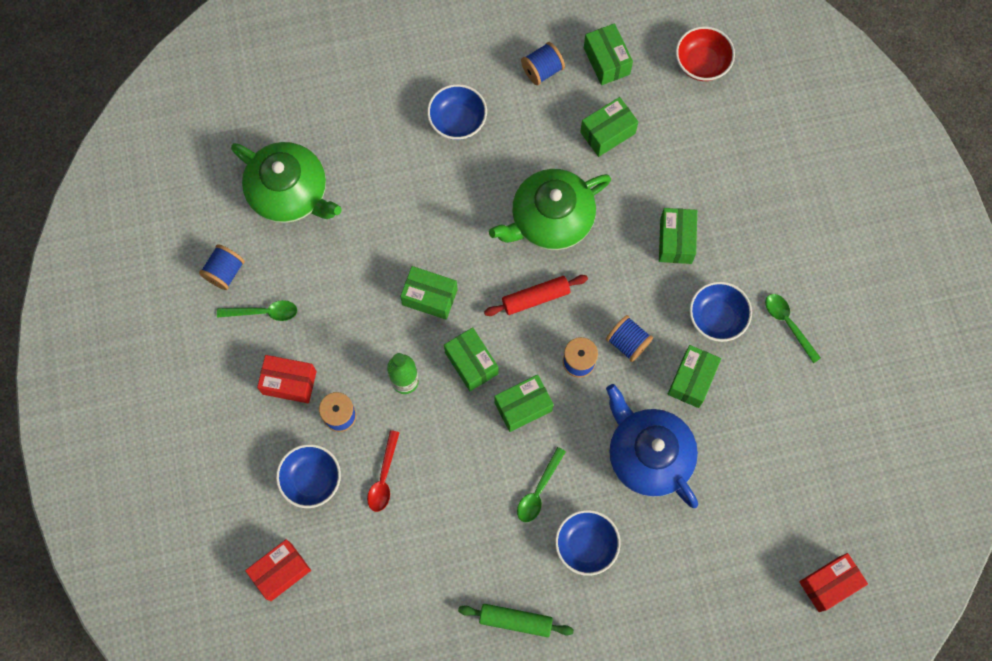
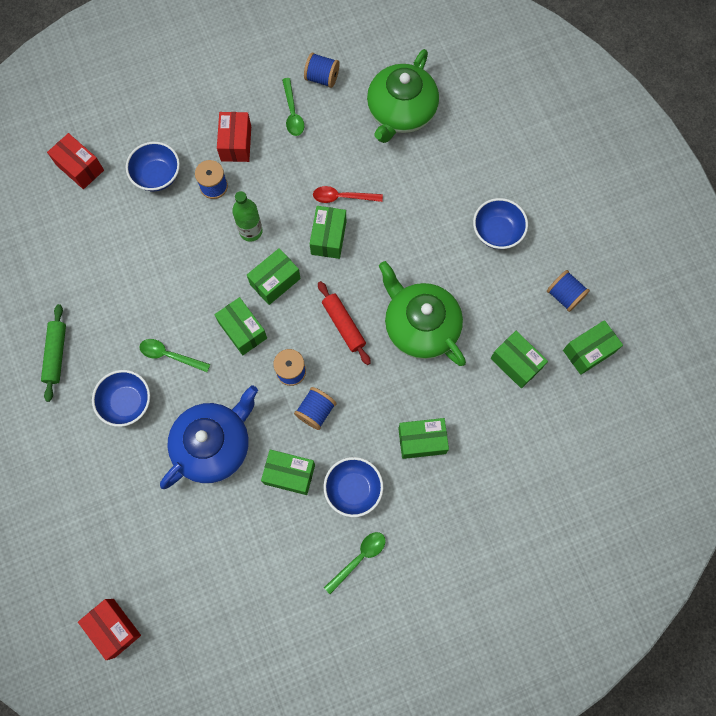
camera: 80 degrees right, 0 degrees up
red spoon [367,430,400,512] -> red spoon moved to [313,186,383,203]
red bowl [676,26,735,81] -> none

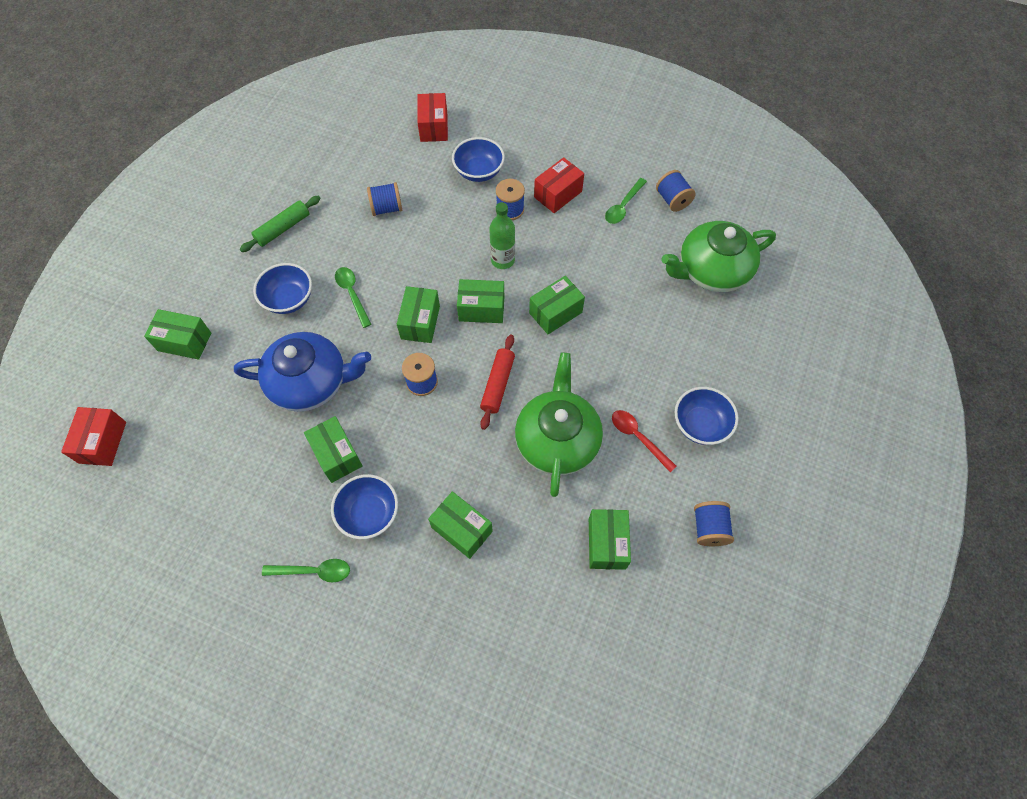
camera: 45 degrees right, 10 degrees down
blue spool [294,387,336,430] -> blue spool moved to [367,182,402,216]
red spoon [313,186,383,203] -> red spoon moved to [612,410,677,472]
green box [563,320,623,375] -> green box moved to [144,309,211,360]

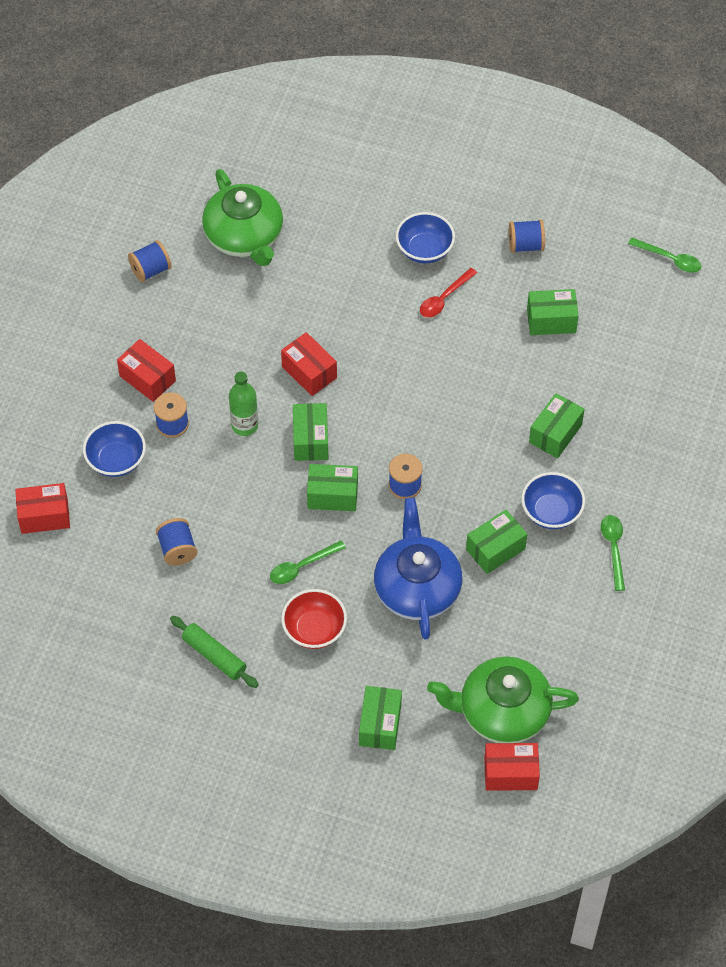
camera: 95 degrees left, 5 degrees down
blue bowl [253,263,312,314] -> red bowl [281,589,347,649]
red rolling pin [480,335,515,430] -> none
green teapot [515,352,603,497] -> green teapot moved to [427,656,579,743]
green box [529,276,585,334] -> red box [281,332,337,396]
green spoon [605,178,647,224] -> green spoon moved to [628,238,701,273]

